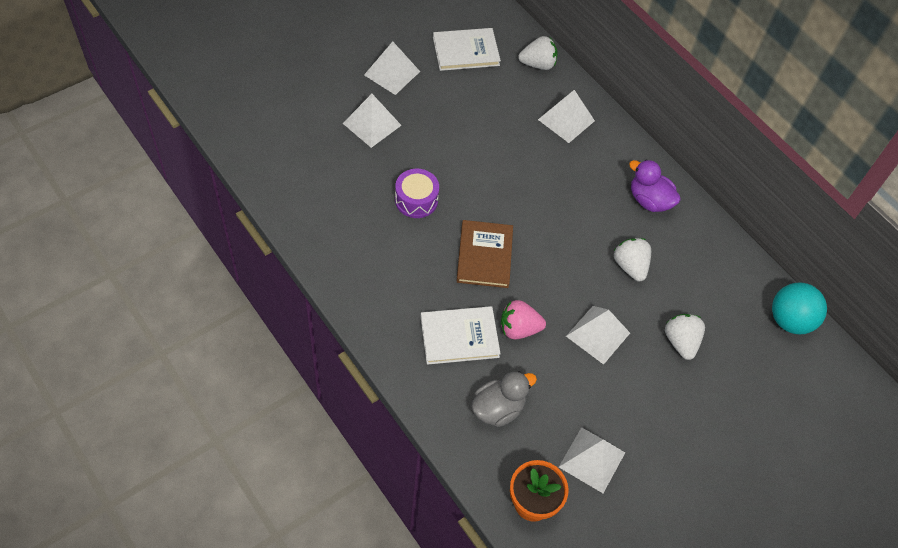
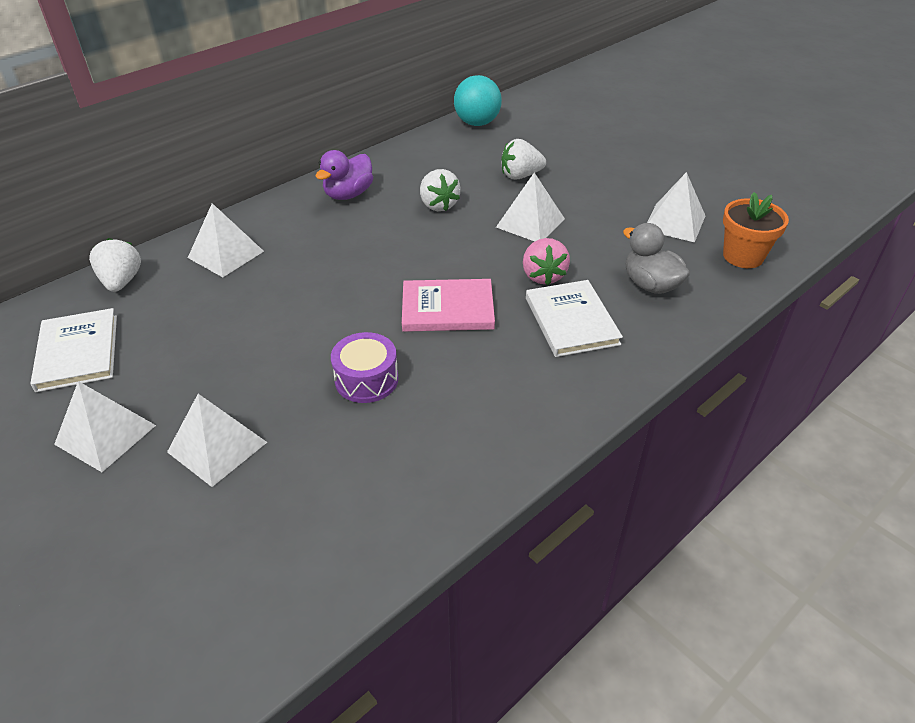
camera: 90 degrees left, 15 degrees down
brown book [456,220,513,288] -> pink book [402,279,495,332]
white strawberry [614,238,651,282] -> white strawberry turned 90 degrees counterclockwise [420,169,460,211]

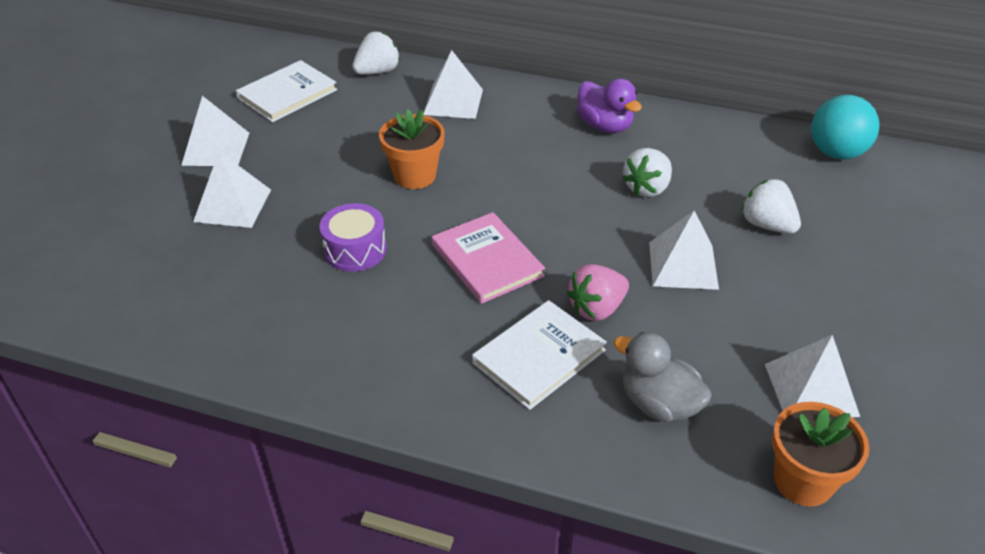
camera: 60 degrees right, 0 degrees up
purple duck [315,150,373,200] -> purple duck turned 135 degrees counterclockwise [577,79,642,133]
grey duck [623,223,690,294] -> grey duck turned 75 degrees counterclockwise [614,332,712,422]
none -> orange flower pot [379,109,445,189]

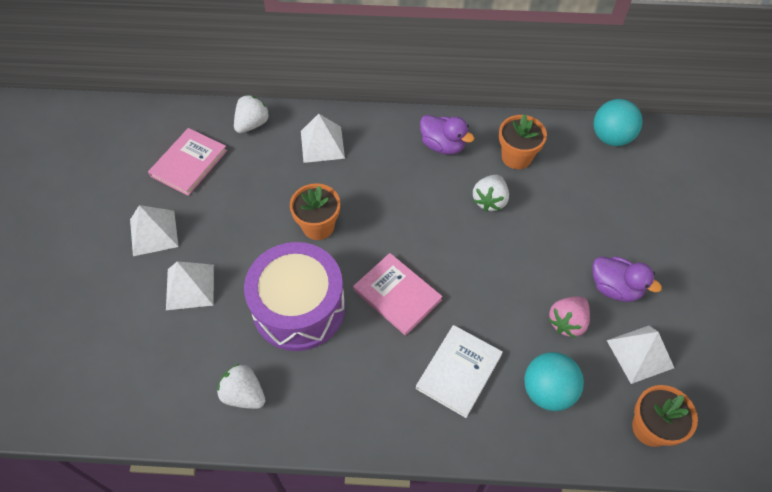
camera: 15 degrees left, 15 degrees up
white book [236,60,337,122] -> pink book [148,128,227,196]
purple drum [320,203,387,272] -> purple drum [244,242,345,351], size x1.98
pink strawberry [567,264,629,321] -> pink strawberry moved to [548,296,590,338]
grey duck [614,332,712,422] -> turquoise ball [524,352,584,411]
white pyramid [649,211,719,290] -> none
white strawberry [741,179,801,234] -> white strawberry moved to [217,364,265,409]
none -> orange flower pot [499,114,547,169]
none -> purple duck [592,257,662,302]

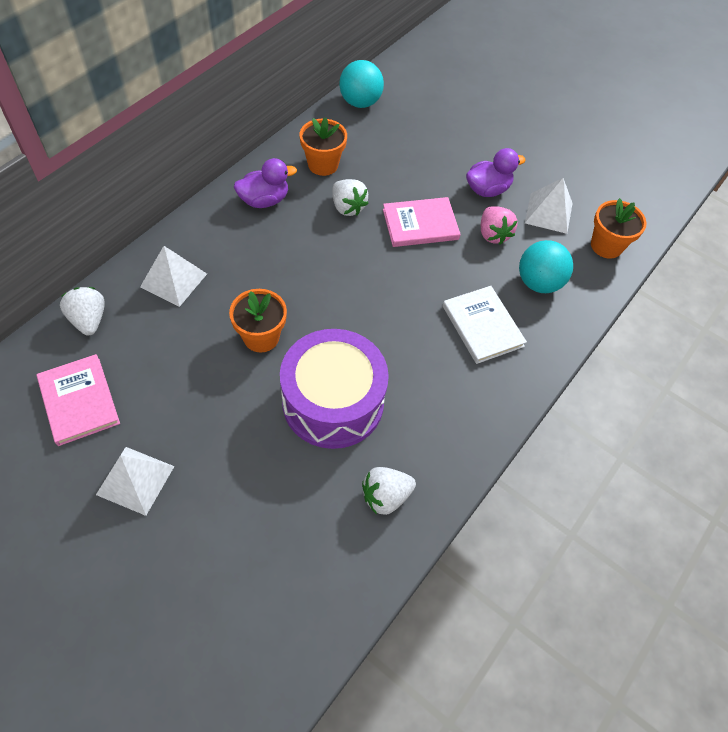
camera: 60 degrees left, 0 degrees up
white pyramid [166,261,214,310] -> none
pink book [353,253,443,335] -> pink book moved to [383,197,461,247]

